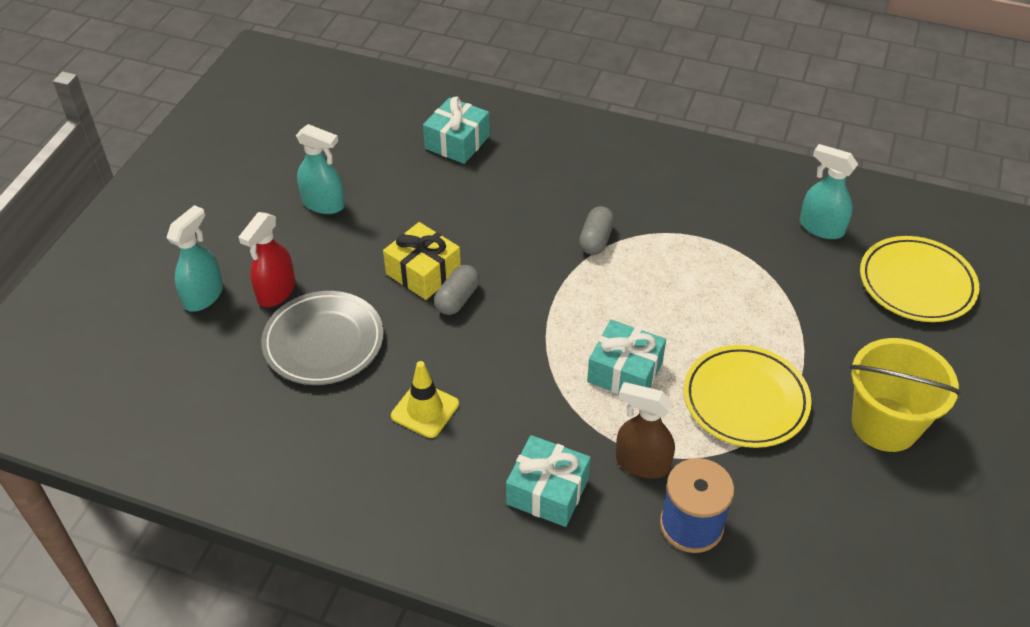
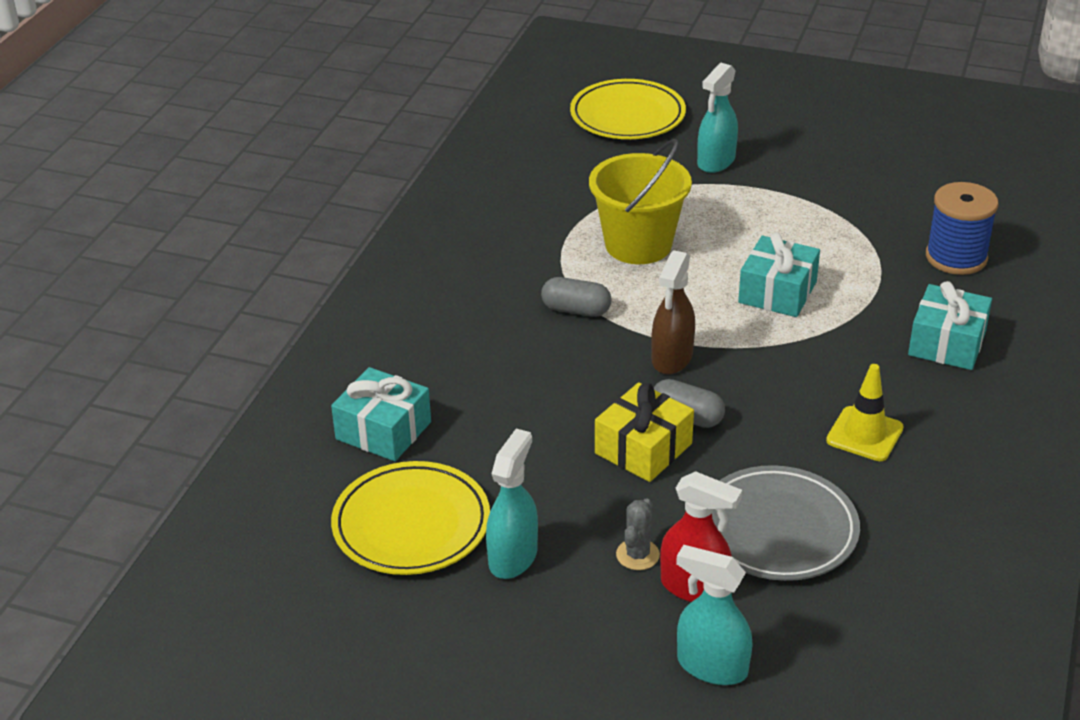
camera: 90 degrees left, 10 degrees down
brown spray bottle [616,382,675,479] -> brown spray bottle moved to [651,250,695,374]
yellow plate [683,345,812,448] -> yellow plate moved to [331,461,490,575]
turquoise spray bottle [800,144,858,239] -> turquoise spray bottle moved to [697,63,738,173]
yellow bucket [849,338,961,452] -> yellow bucket moved to [589,139,692,264]
none -> grey cactus [616,498,660,570]

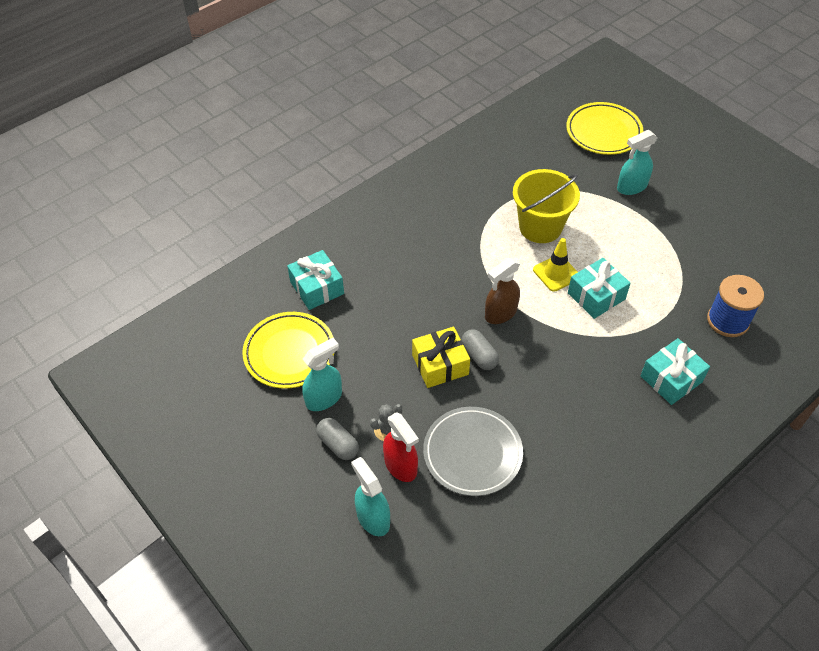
camera: 30 degrees right, 15 degrees up
grey capsule [541,277,612,317] -> grey capsule moved to [316,418,359,460]
yellow traffic cone [826,364,904,461] -> yellow traffic cone moved to [533,238,578,292]

